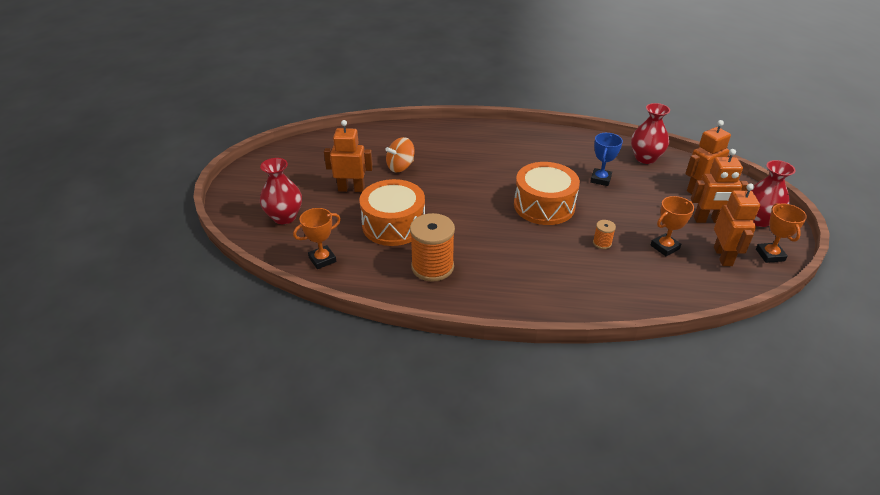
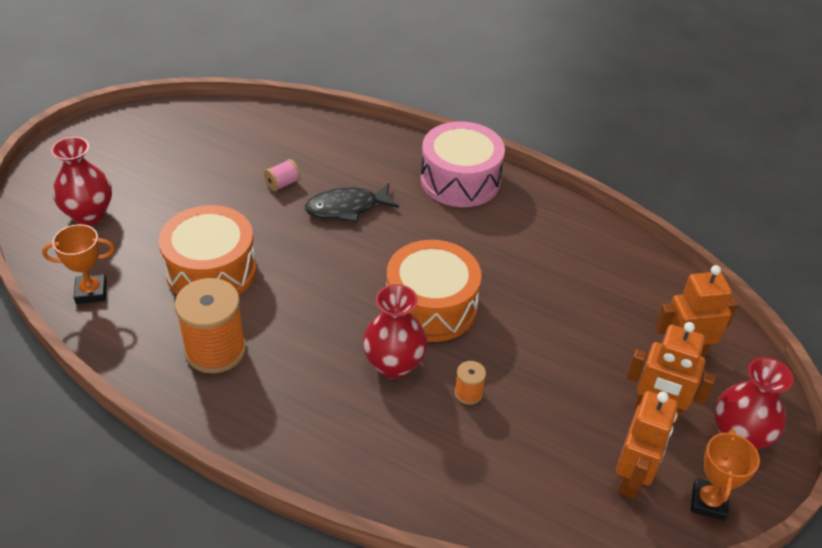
camera: 20 degrees right, 5 degrees up
orange robot [324,120,373,192] -> none
orange spinning top [385,137,414,172] -> pink spool [264,159,301,191]
blue trophy [590,133,623,186] -> none
red vase [631,103,670,164] -> red vase moved to [363,284,428,379]
orange trophy [651,196,694,256] -> none
none -> black fish [305,183,399,223]
none -> pink drum [421,121,505,207]

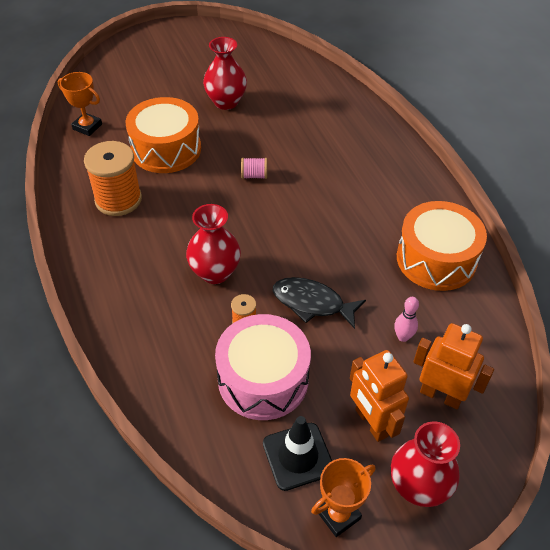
camera: 40 degrees right, 5 degrees up
red vase [51,137,112,225] -> red vase moved to [203,37,247,110]
pink spool [264,159,301,191] -> pink spool moved to [241,158,267,179]
black fish [305,183,399,223] -> black fish moved to [272,277,366,329]
orange drum [386,240,482,342] -> orange drum moved to [397,201,487,291]
pink drum [421,121,505,207] -> pink drum moved to [215,314,311,420]
orange robot [616,391,678,499] -> black traffic cone [263,416,332,491]
none -> pink bowling pin [394,297,419,342]

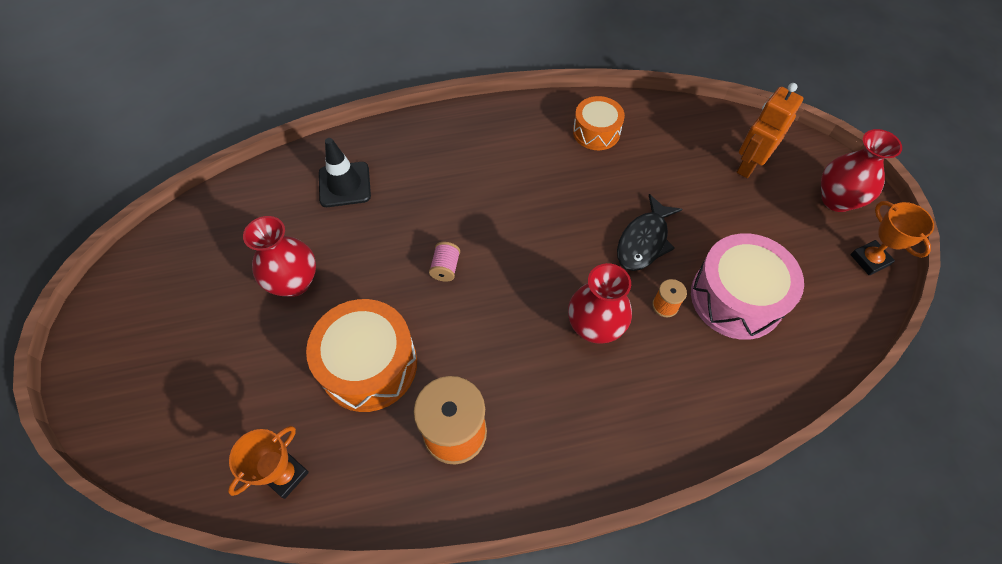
camera: 80 degrees left, 10 degrees up
black traffic cone [263,416,332,491] -> black traffic cone moved to [319,138,371,207]
orange robot [350,350,409,442] -> none
pink bowling pin [394,297,419,342] -> none
orange drum [397,201,487,291] -> orange drum [573,96,625,150], size x0.61

